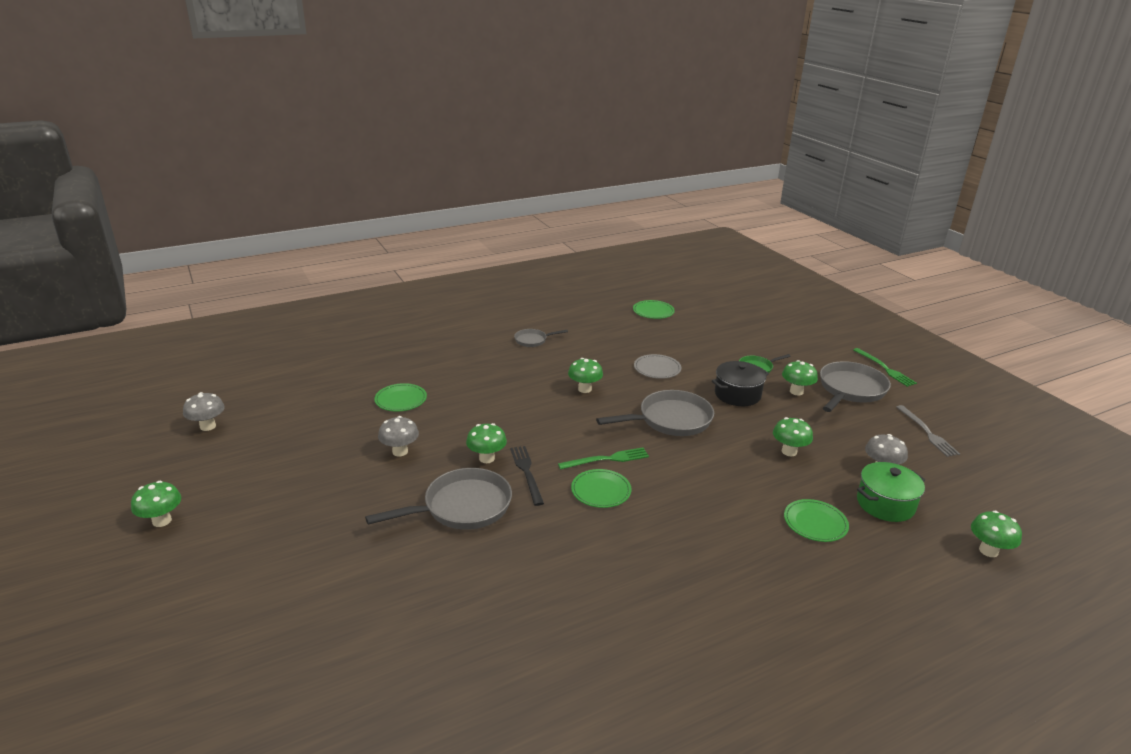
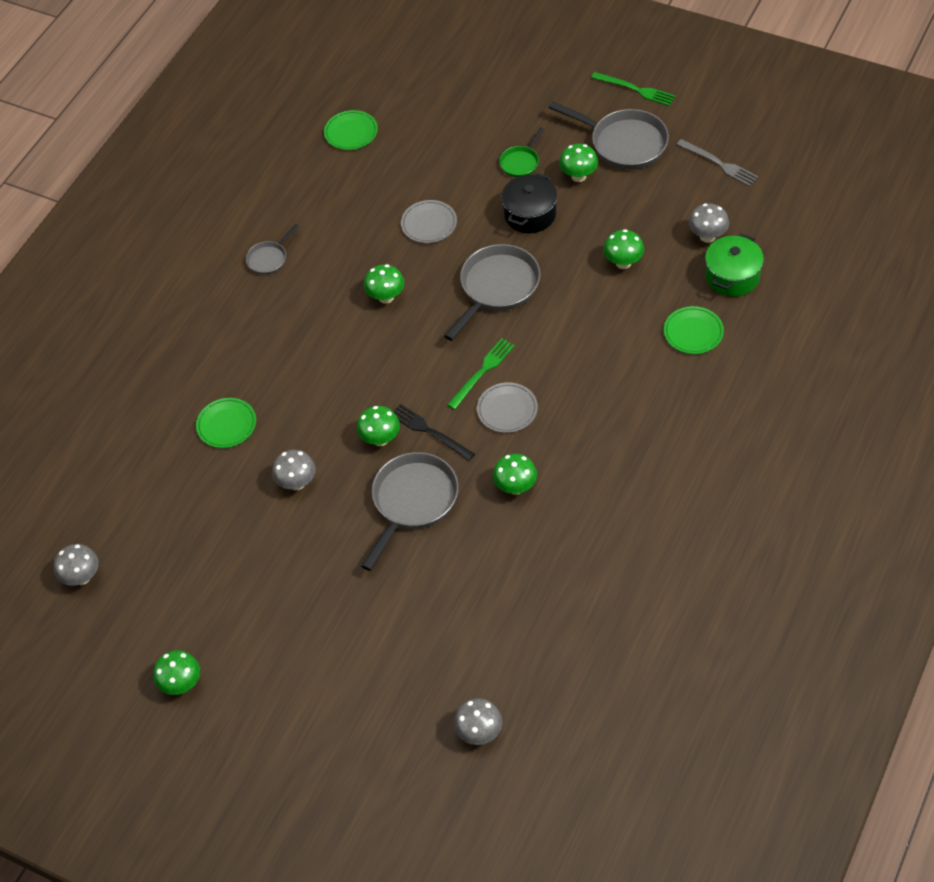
camera: 30 degrees left, 25 degrees up
green plate [571,469,631,508] -> grey plate [477,382,538,433]
grey pan [820,361,891,412] -> grey pan turned 120 degrees clockwise [548,101,669,169]
green mushroom [971,511,1022,557] -> green mushroom moved to [493,453,537,495]
none -> grey mushroom [454,698,502,745]

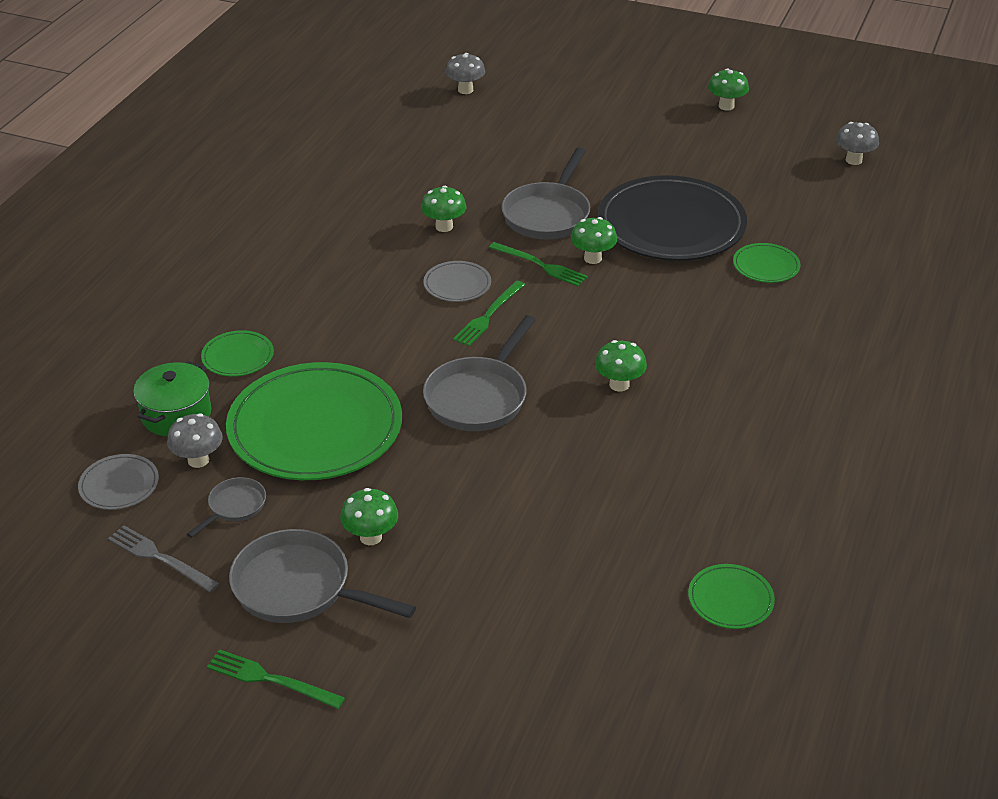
camera: 170 degrees right, 15 degrees down
grey pan [246,224,300,275] -> grey pan moved to [187,477,266,538]
grey mushroom [272,450,316,490] -> black plate [598,175,747,261]
black fork [393,404,475,461] -> green fork [489,242,588,286]
grey plate [401,200,457,243] -> grey plate moved to [78,454,159,510]
green pan [499,127,544,177] -> none
black pot [501,173,557,233] -> none
green mushroom [603,229,644,269] -> green plate [226,362,402,480]

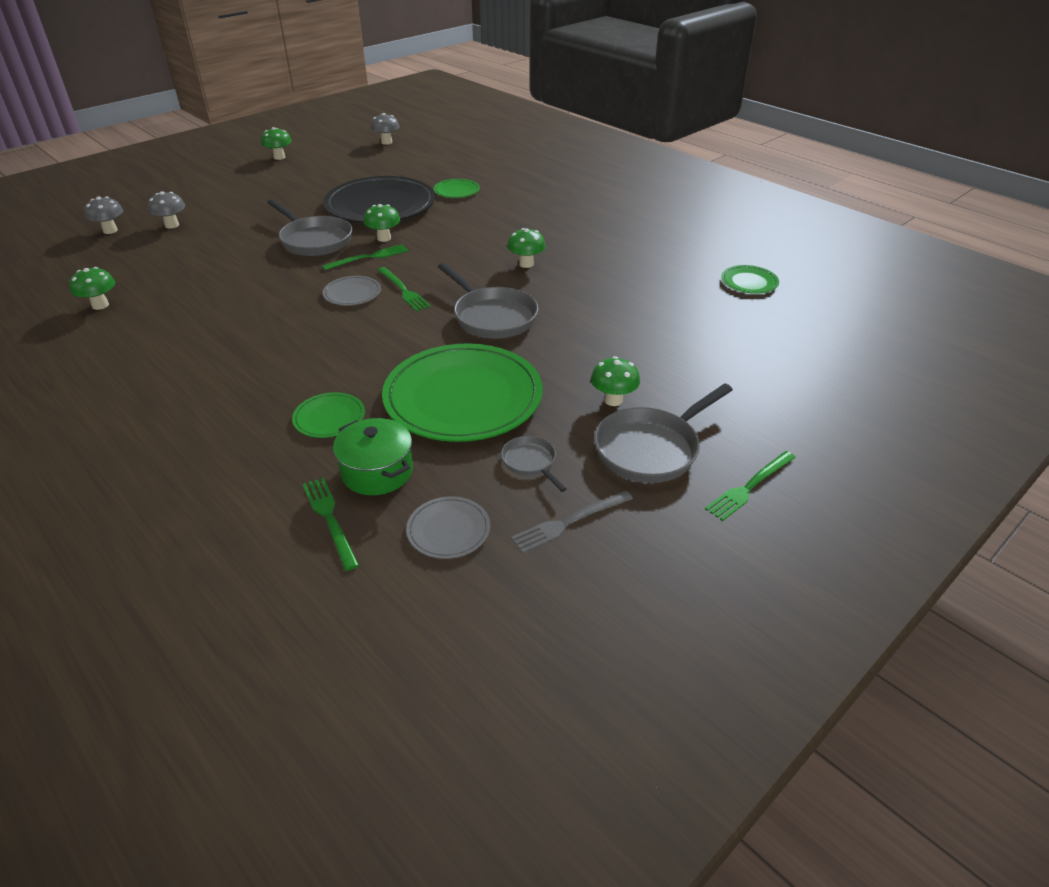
camera: 65 degrees left, 0 degrees up
grey mushroom [167,413,223,468] -> grey mushroom moved to [147,191,185,229]
green mushroom [421,186,467,232] -> green mushroom moved to [69,267,115,310]
none -> green fork [303,477,359,571]

